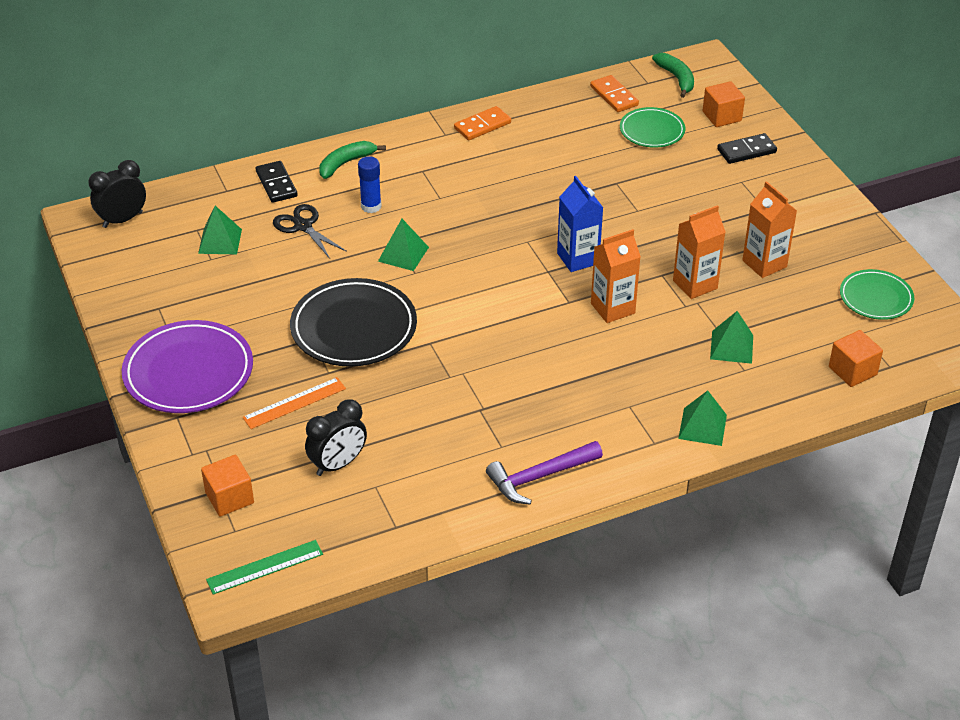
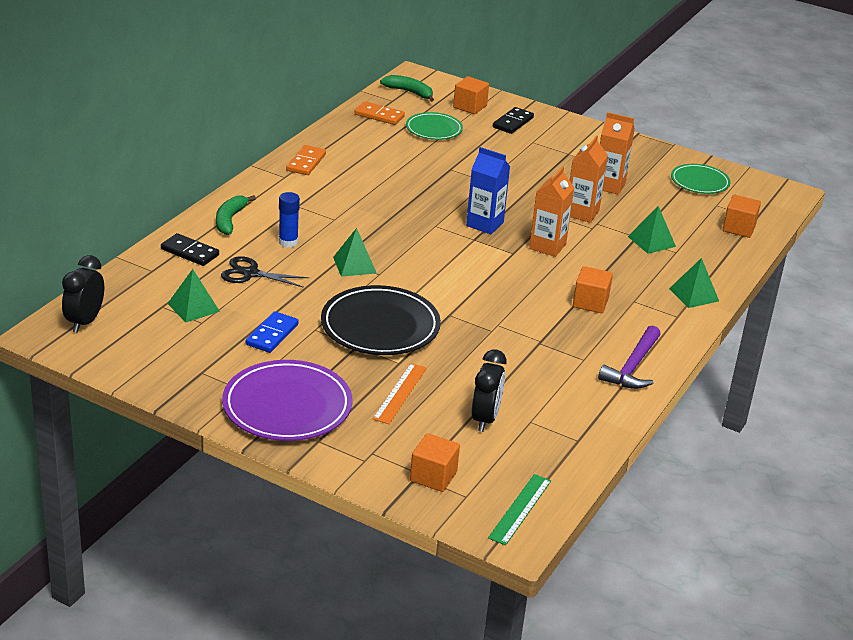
camera: 40 degrees left, 10 degrees down
none -> blue domino [246,311,299,353]
none -> orange cube [573,266,613,313]

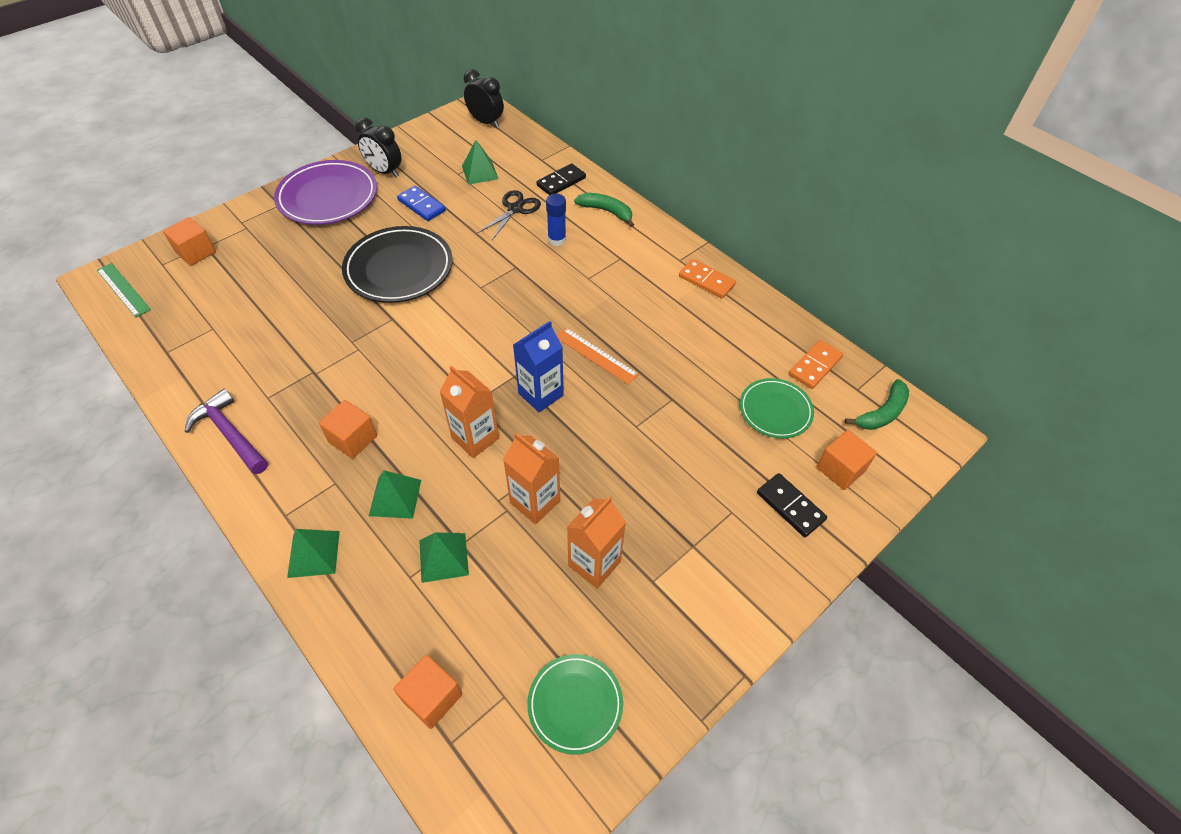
camera: 110 degrees right, 20 degrees up
green pyramid [333,228,376,277] -> green pyramid moved to [369,470,421,519]
orange ruler [372,363,427,424] -> orange ruler moved to [556,328,639,385]
black clock [472,350,507,432] -> black clock moved to [355,117,402,178]

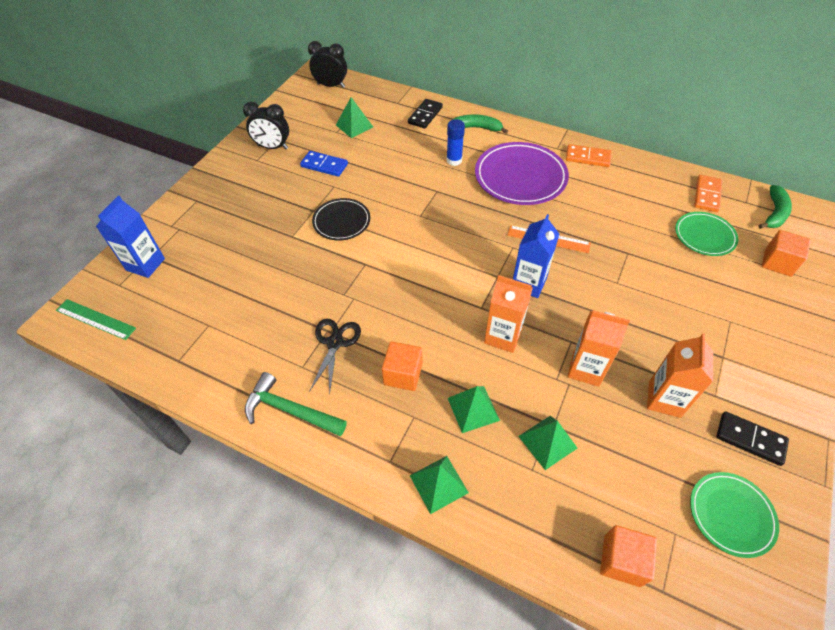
camera: 20 degrees left, 0 degrees up
orange cube [163,217,216,266] -> blue carton [96,195,165,278]
purple hammer [184,389,268,474] -> green hammer [245,372,347,436]
purple plate [274,160,377,225] -> purple plate moved to [475,142,569,205]
black plate [342,226,453,303] -> black plate [312,198,370,240], size x0.59
black scissors [478,190,541,240] -> black scissors moved to [309,319,361,396]
black domino [757,473,827,537] -> black domino moved to [716,411,789,466]

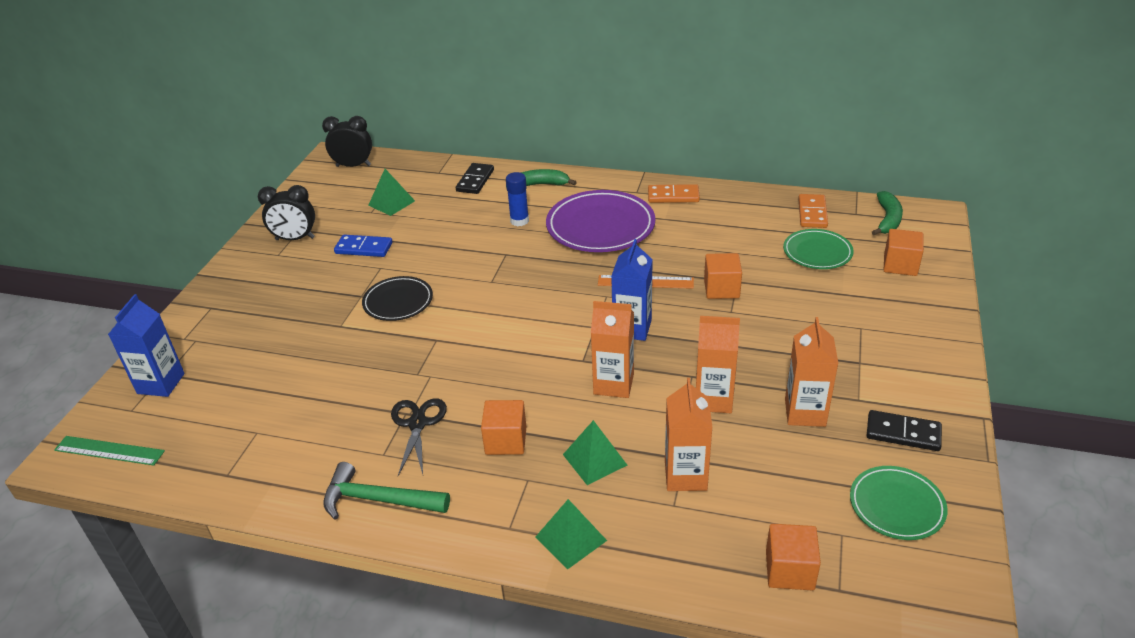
camera: 10 degrees left, 15 degrees down
green pyramid [518,416,577,470] -> orange carton [665,378,713,491]
none -> orange cube [704,253,742,299]

